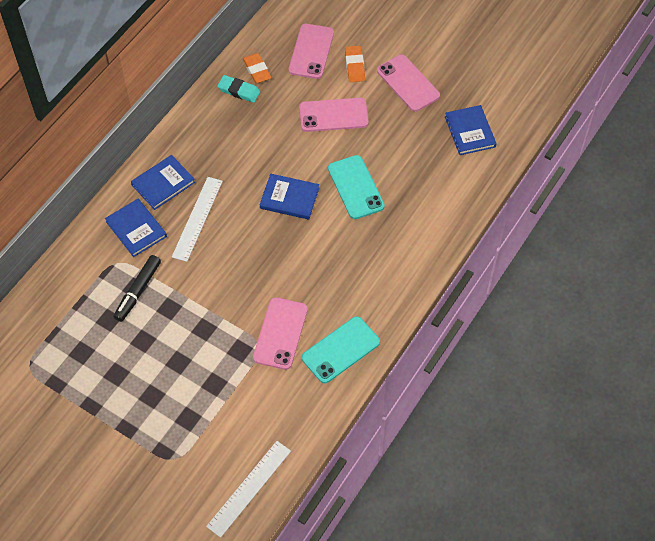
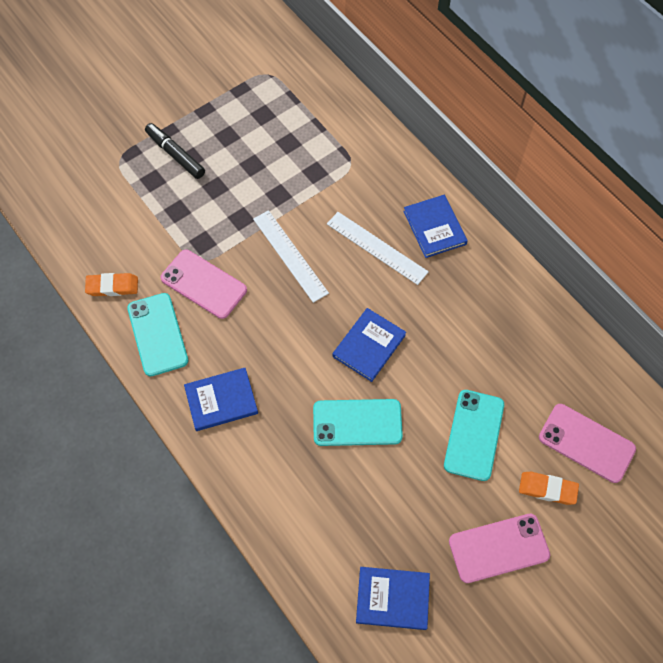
camera: 110 degrees right, 5 degrees up
blue book [105,199,167,257] -> blue book moved to [184,368,258,431]
black marker [114,255,161,322] -> black marker moved to [145,123,205,179]
white ruler [206,441,291,538] -> white ruler moved to [253,210,329,303]
turquoise eraser [217,75,260,103] -> none
orange eraser [243,53,271,83] -> orange eraser moved to [85,273,138,296]
pink phone [299,98,369,132] -> turquoise phone [444,390,504,481]

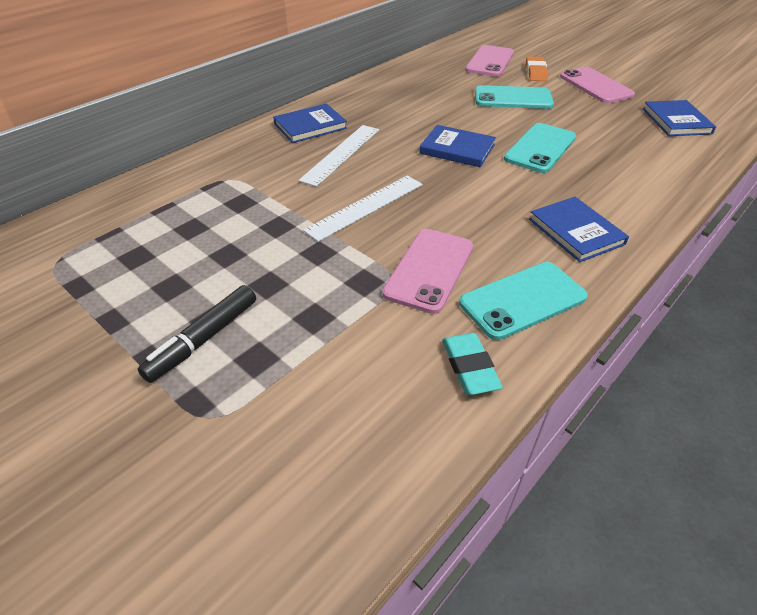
camera: 100 degrees left, 20 degrees down
orange eraser [85,273,138,296] -> turquoise eraser [442,333,503,395]
turquoise phone [313,399,403,446] -> turquoise phone turned 45 degrees clockwise [504,123,576,173]

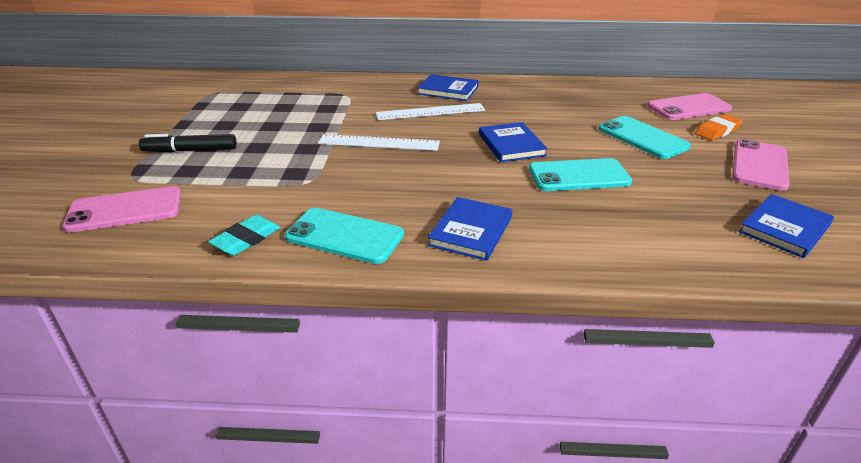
camera: 50 degrees right, 10 degrees down
pink phone [382,229,473,314] -> pink phone moved to [62,186,181,233]

